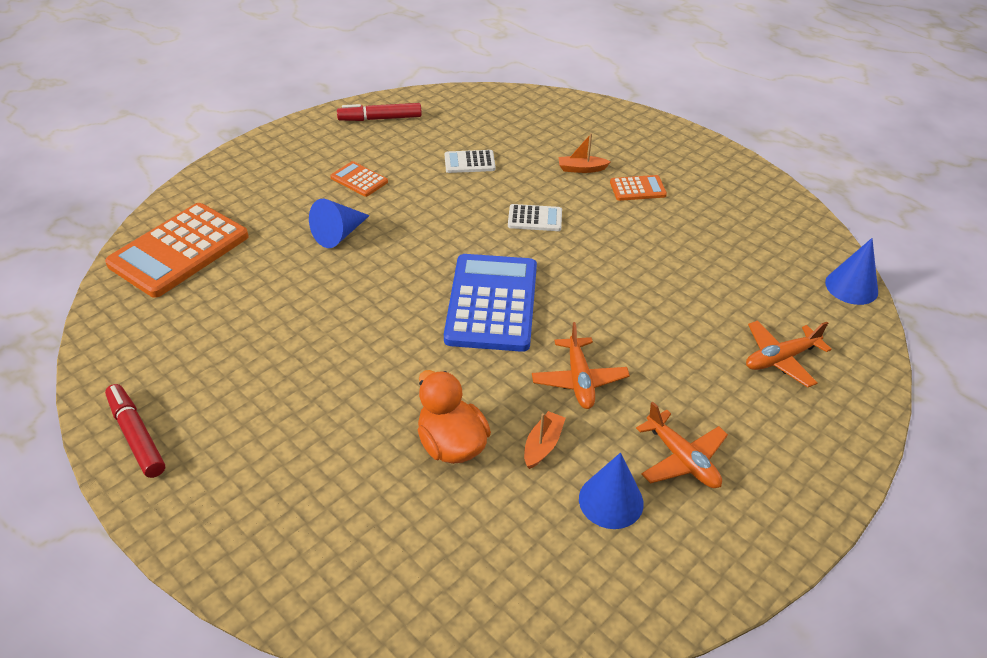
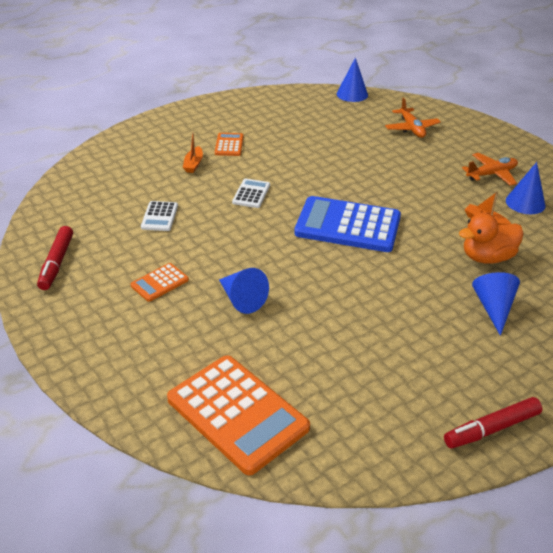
camera: 80 degrees left, 5 degrees down
orange plane [532,322,630,409] -> none
none -> blue cone [472,272,520,336]

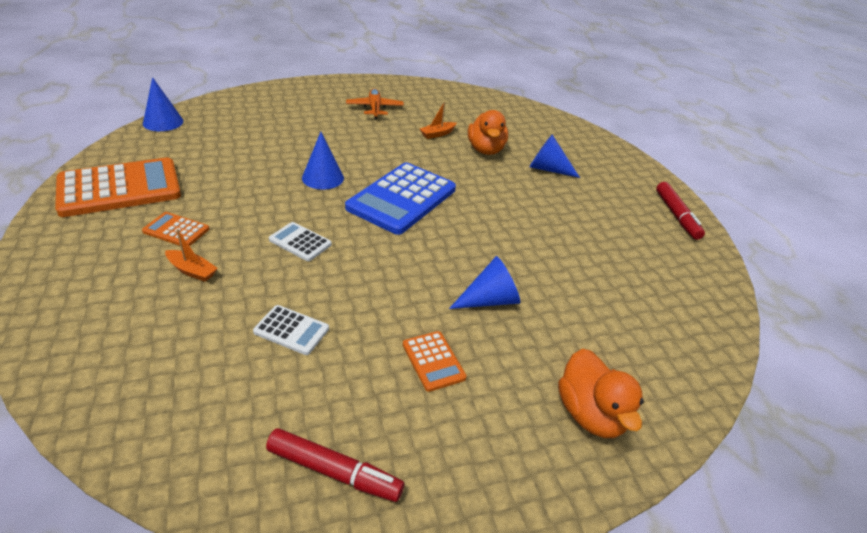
camera: 75 degrees left, 0 degrees up
orange calculator [167,355,310,475] -> orange calculator moved to [55,158,181,217]
orange plane [385,98,441,138] -> none
blue cone [506,162,545,214] -> blue cone moved to [302,132,344,190]
none -> orange duck [558,348,644,438]

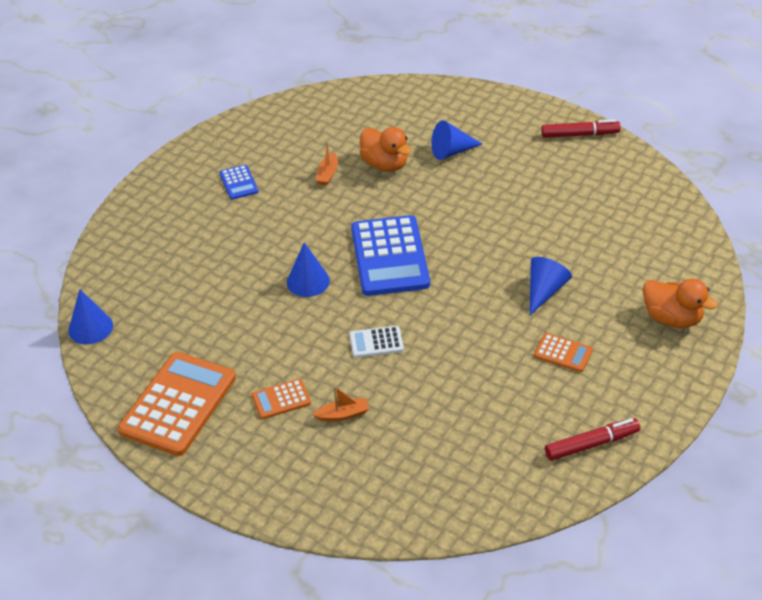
camera: 35 degrees left, 5 degrees up
white calculator [253,305,329,355] -> none
orange plane [346,88,404,119] -> blue calculator [219,165,258,200]
red marker [656,182,705,240] -> red marker turned 45 degrees counterclockwise [541,120,621,138]

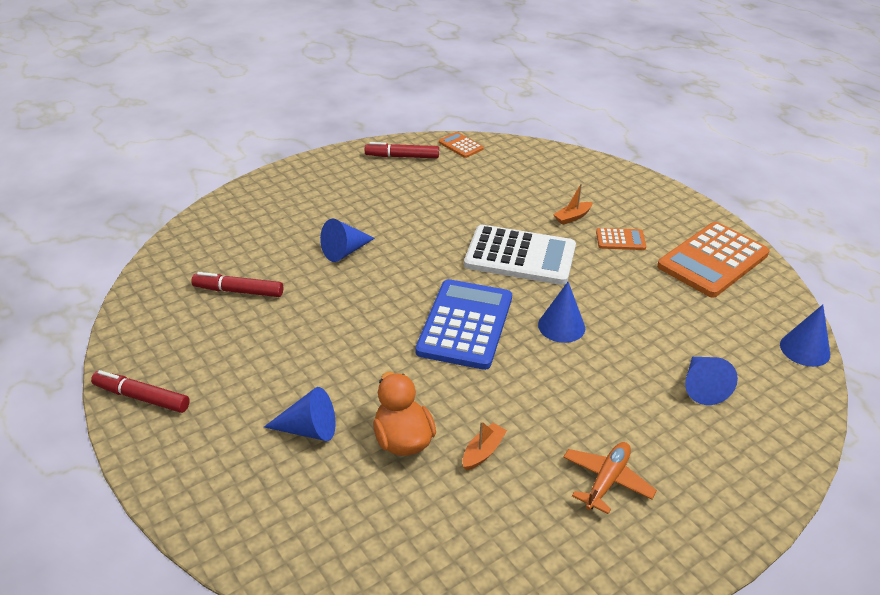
camera: 160 degrees left, 5 degrees down
blue calculator [219,165,258,200] -> orange plane [563,442,657,514]
orange boat [312,386,369,421] -> orange boat turned 45 degrees counterclockwise [553,184,593,225]
white calculator [349,326,404,358] -> white calculator [464,225,576,285], size x2.14
orange calculator [534,333,593,372] -> orange calculator moved to [439,132,484,158]
orange duck [643,279,718,328] -> none
none -> red marker [191,272,283,297]
none -> blue cone [685,357,738,405]

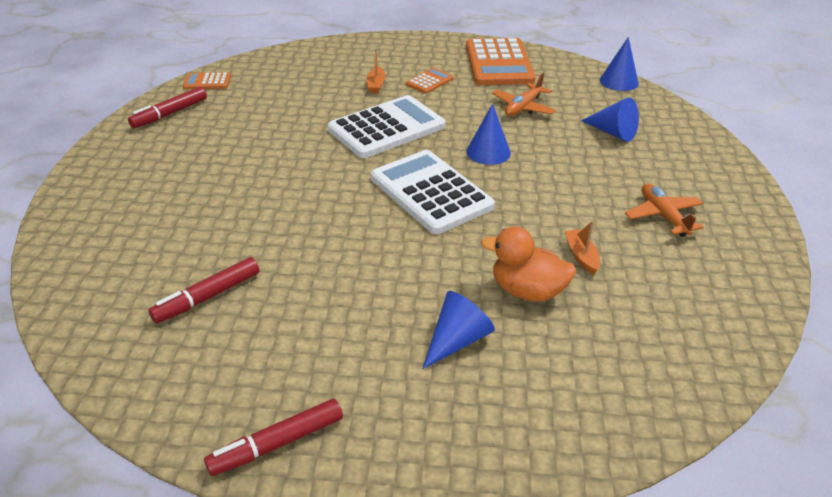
camera: 50 degrees left, 0 degrees up
blue cone [320,219,375,262] -> none
blue calculator [416,279,512,370] -> white calculator [371,150,495,234]
none -> orange plane [492,73,556,116]

